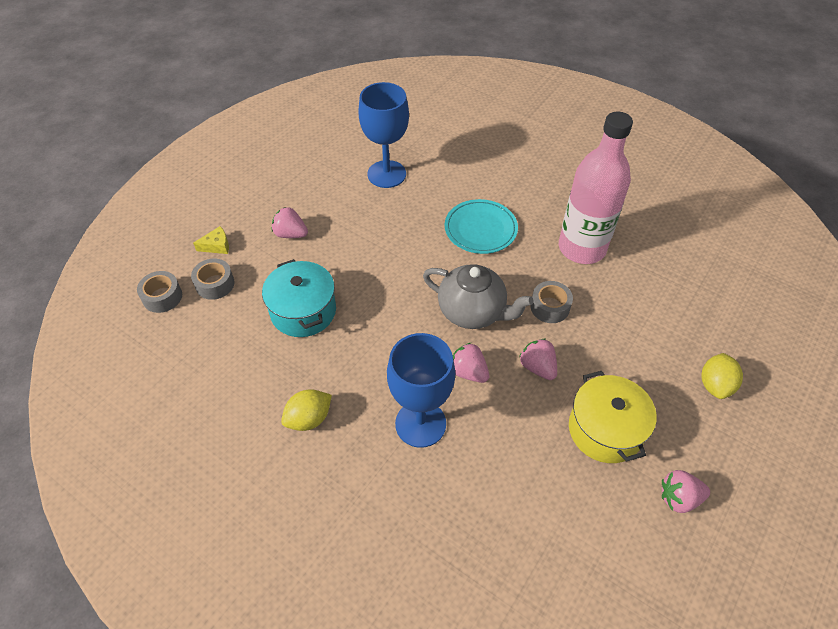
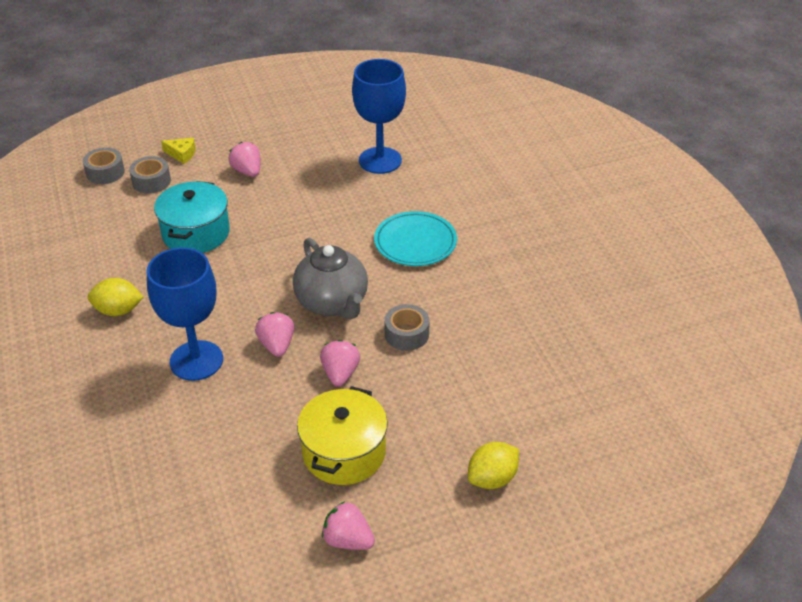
camera: 35 degrees right, 10 degrees down
pink bottle [559,112,633,264] -> none

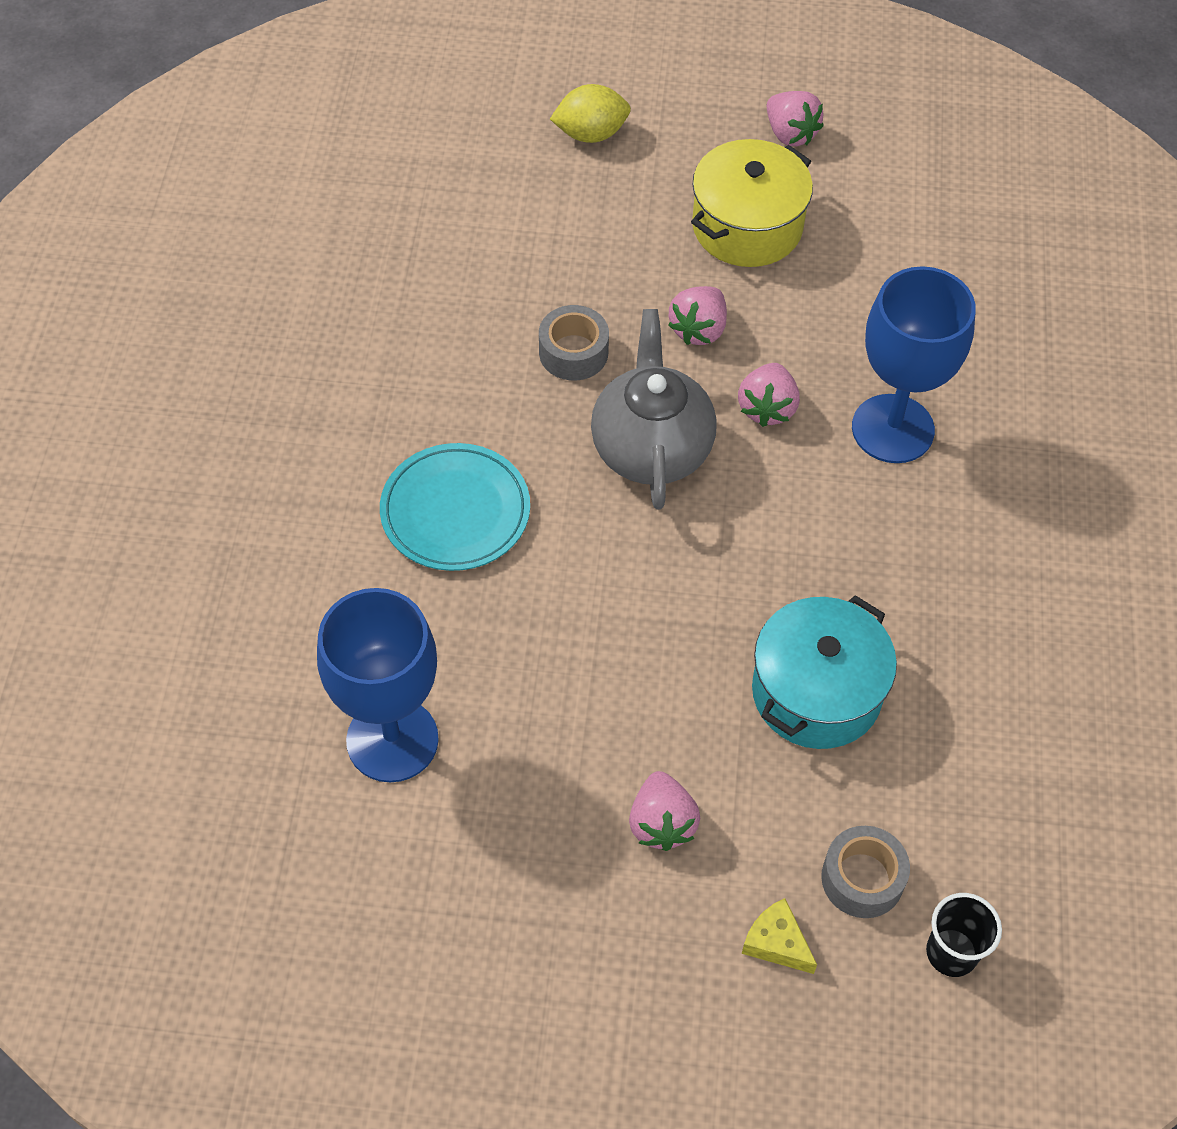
camera: 155 degrees left, 15 degrees up
grey tape [83,147,125,184] -> black cup [926,893,1002,977]
yellow lemon [88,278,144,316] -> none

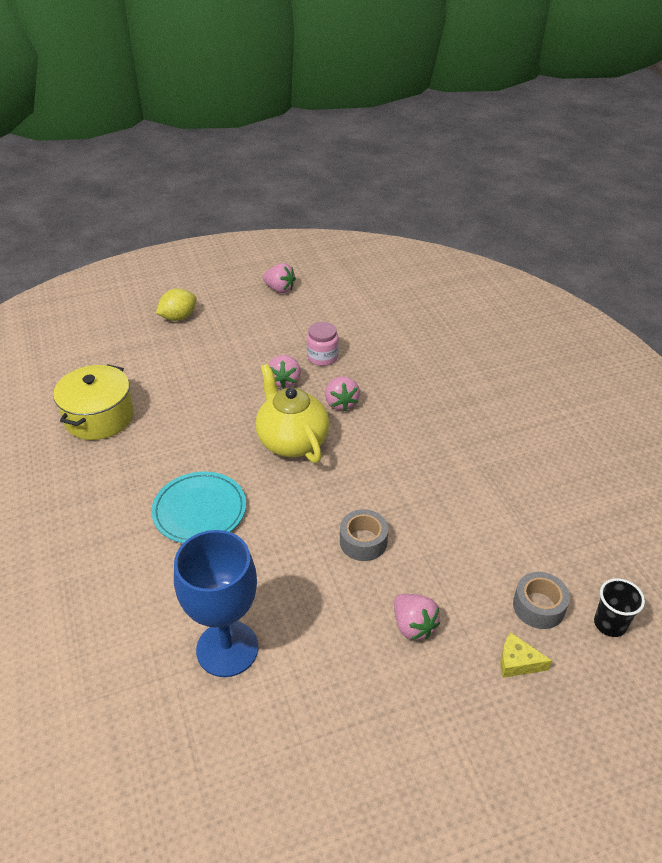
camera: 25 degrees left, 15 degrees down
grey tape [539,305,609,380] -> grey tape moved to [340,509,388,561]
grey teapot [591,309,717,509] -> yellow teapot [255,364,330,463]
yellow pot [691,139,813,267] -> yellow pot moved to [53,364,134,440]
turquoise pot [752,595,897,749] -> none
blue goblet [852,266,976,463] -> none
none -> pink jar [307,322,339,366]

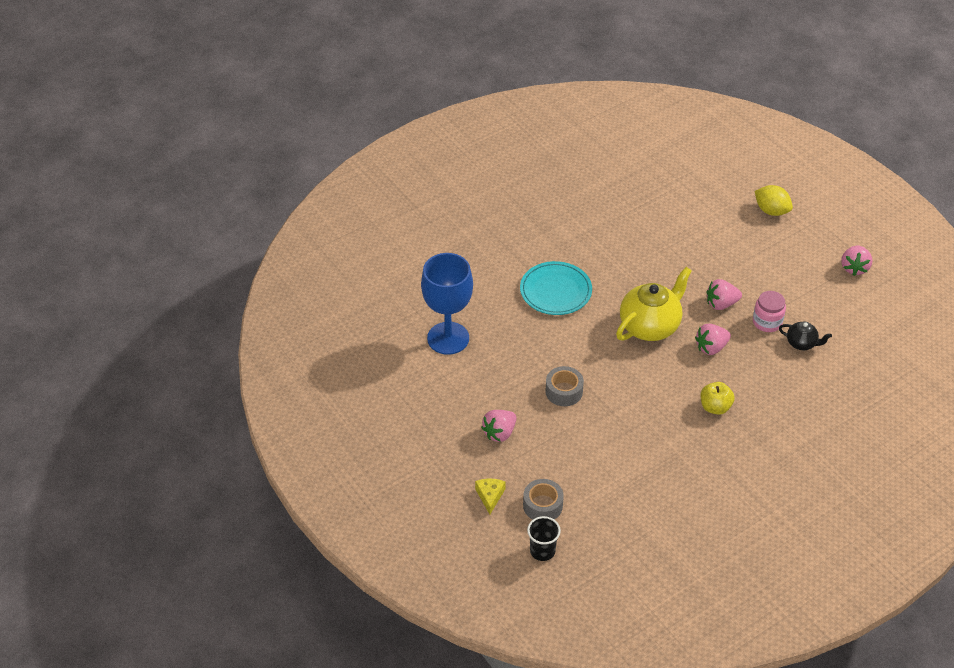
camera: 75 degrees right, 5 degrees up
yellow pot [53,364,134,440] -> none
none -> yellow apple [701,382,735,415]
none -> black teapot [779,321,832,350]

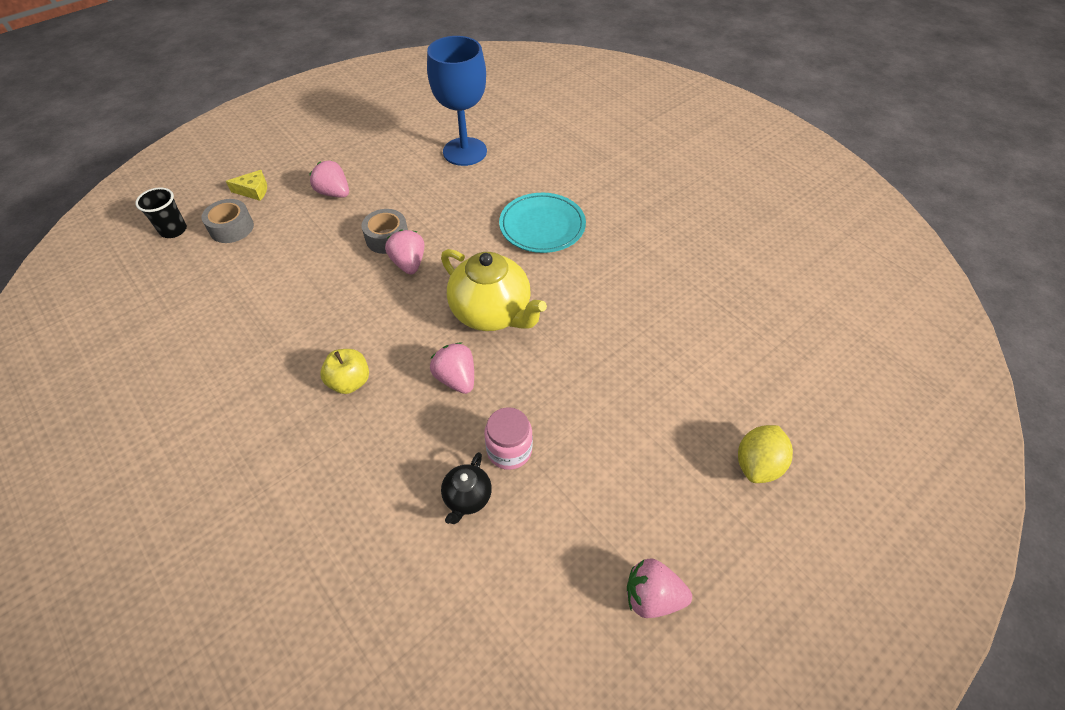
camera: 85 degrees right, 5 degrees up
pink strawberry [707,279,742,310] -> pink strawberry moved to [385,230,424,275]

